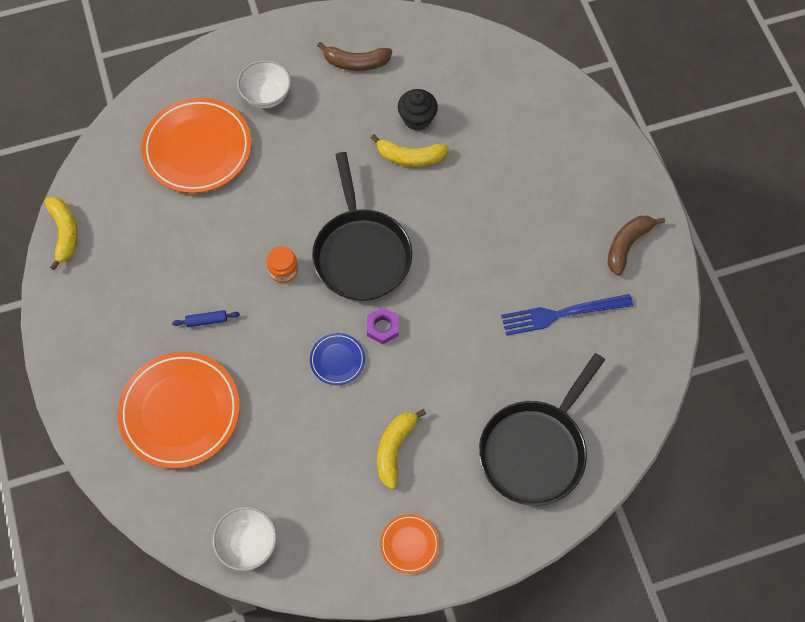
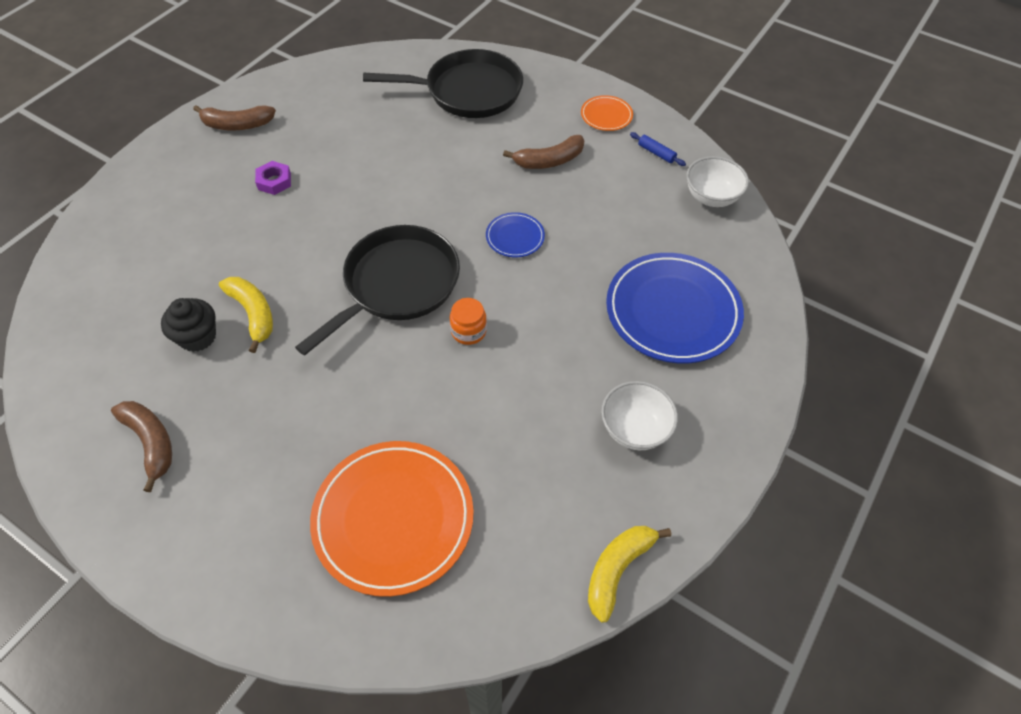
camera: 130 degrees left, 10 degrees down
orange plate [117,352,240,469] -> blue plate [606,253,744,363]
blue rolling pin [172,310,240,327] -> blue rolling pin moved to [630,132,686,166]
white bowl [237,60,291,108] -> white bowl moved to [601,381,678,450]
purple nut [367,307,398,344] -> purple nut moved to [255,161,291,195]
yellow banana [377,409,426,489] -> brown banana [503,135,584,169]
blue fork [501,294,633,336] -> none

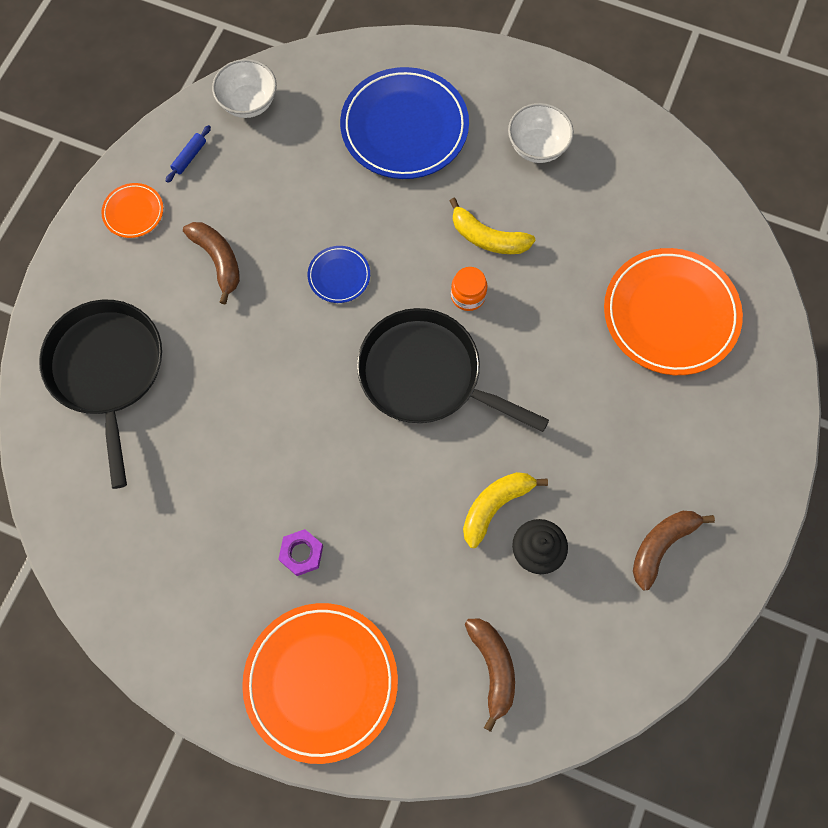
camera: 100 degrees left, 15 degrees up
brown banana [193,105,276,130] -> brown banana moved to [465,618,515,732]
yellow banana [588,526,671,623] -> yellow banana moved to [450,198,535,254]
none -> orange plate [242,603,398,764]

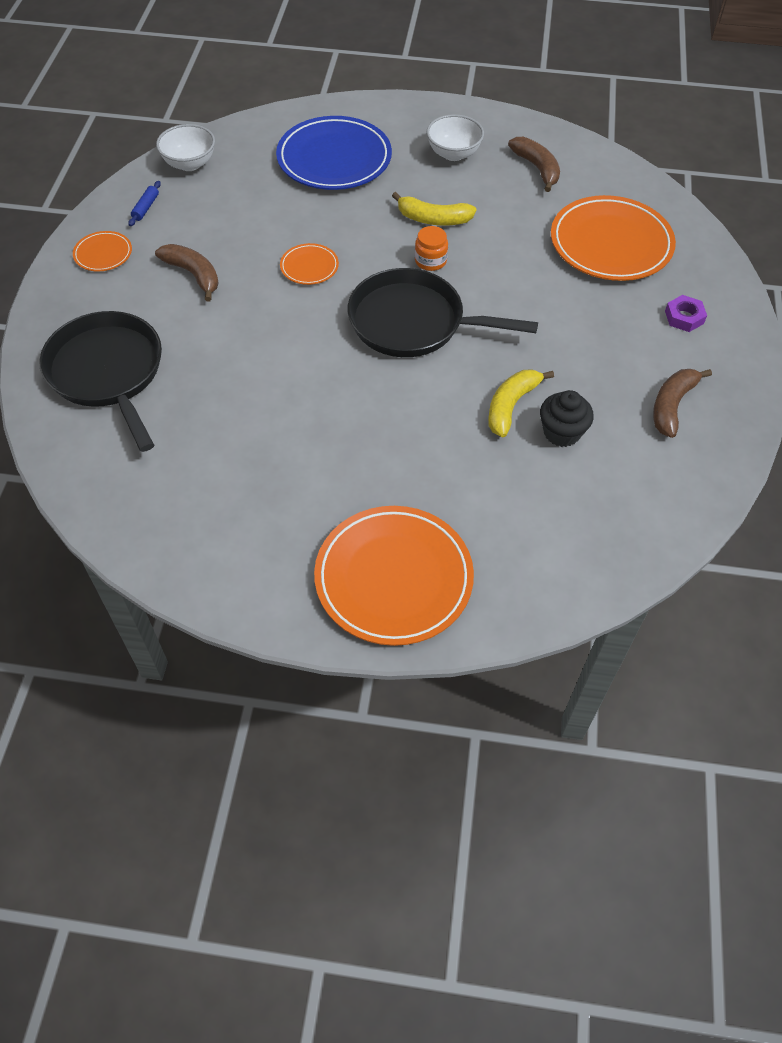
camera: 15 degrees left, 15 degrees down
purple nut [278,529,323,576] -> purple nut moved to [665,295,707,332]
blue plate [308,246,370,303] -> orange plate [280,243,339,285]
brown banana [465,618,515,732] -> brown banana moved to [508,137,560,192]

